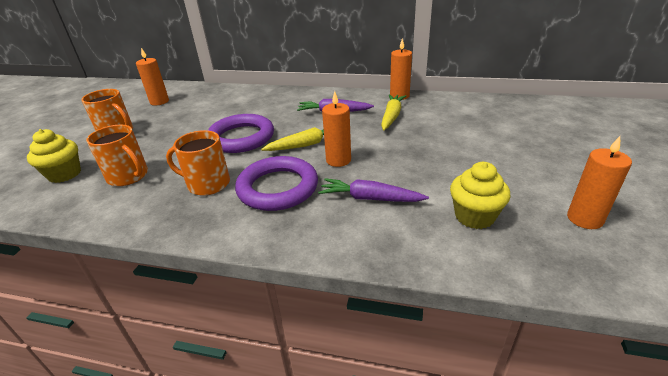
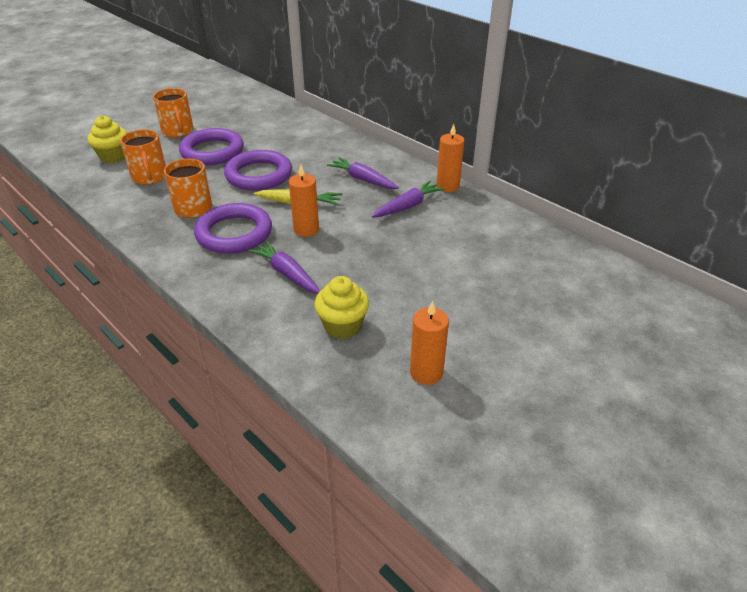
camera: 30 degrees right, 5 degrees up
orange candle [136,48,169,106] -> none
yellow carrot [381,94,406,130] -> purple carrot [372,181,445,218]
none -> purple ring [179,128,244,165]

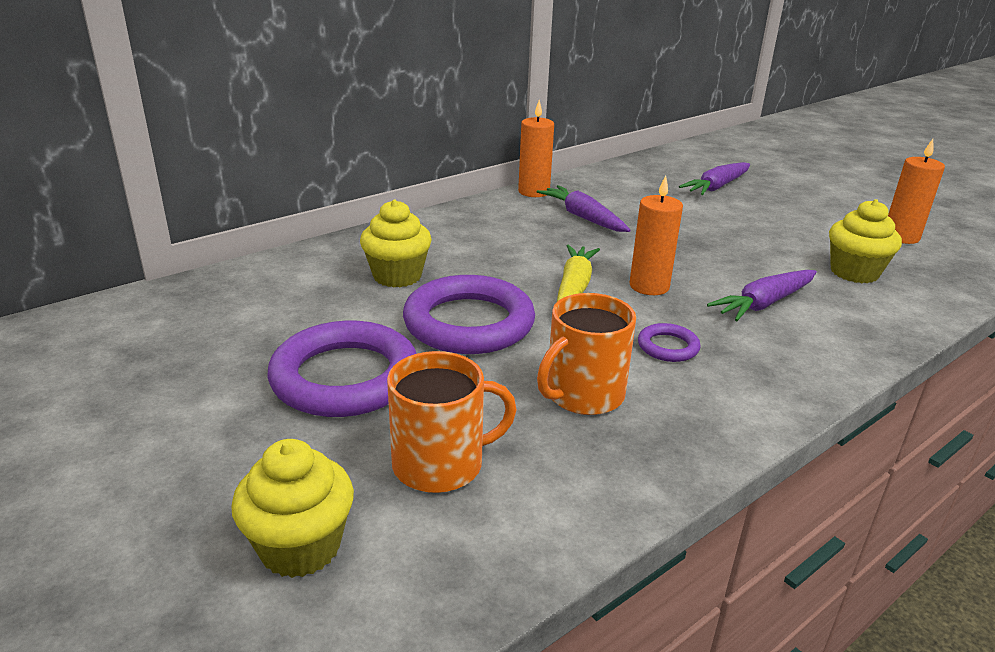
camera: 85 degrees left, 10 degrees down
orange mug [153,88,194,137] -> none
purple ring [194,203,272,254] -> purple ring [638,323,701,362], size x0.45
purple carrot [327,157,399,189] -> purple carrot moved to [679,162,750,195]
none -> yellow cupcake [360,199,432,287]

